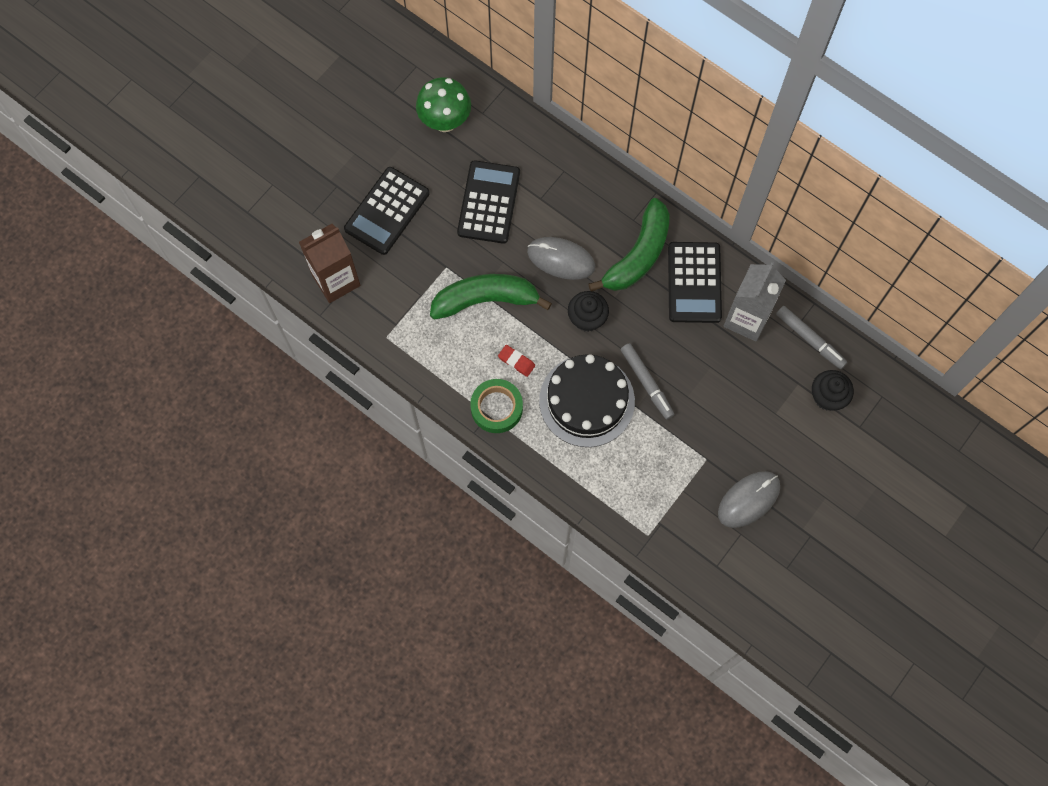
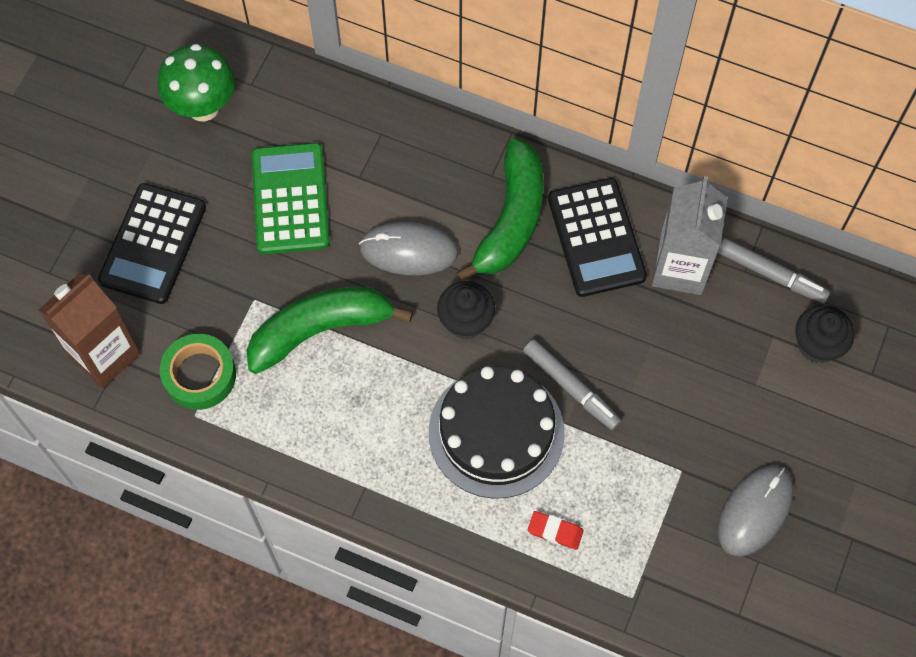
camera: 15 degrees left, 5 degrees down
black calculator [457,160,520,244] -> green calculator [252,143,330,254]
green tape [470,379,523,433] -> green tape moved to [159,334,236,410]
red eraser [498,345,535,377] -> red eraser moved to [528,511,584,550]

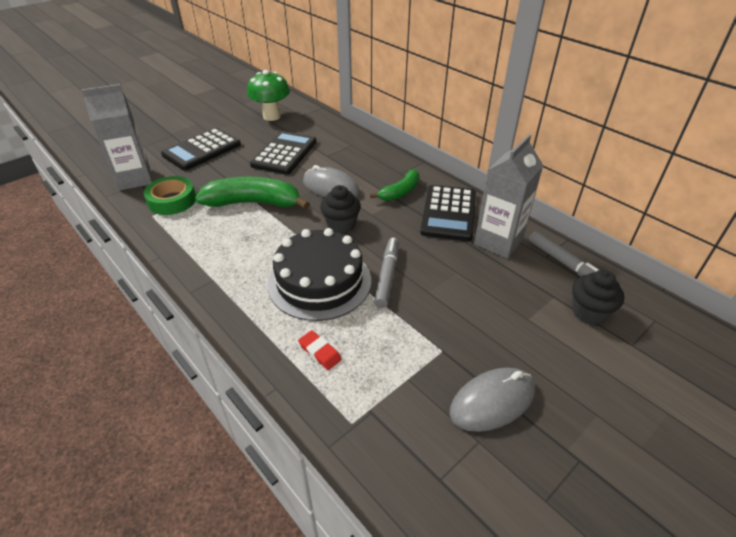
camera: 25 degrees right, 25 degrees down
brown carton [38,273,141,389] -> grey carton [81,84,152,191]
green calculator [252,143,330,254] -> black calculator [250,131,317,175]
green banana [456,138,544,282] -> green banana [370,169,419,201], size x0.60
grey marker [523,339,621,430] -> grey marker turned 150 degrees counterclockwise [374,237,399,308]

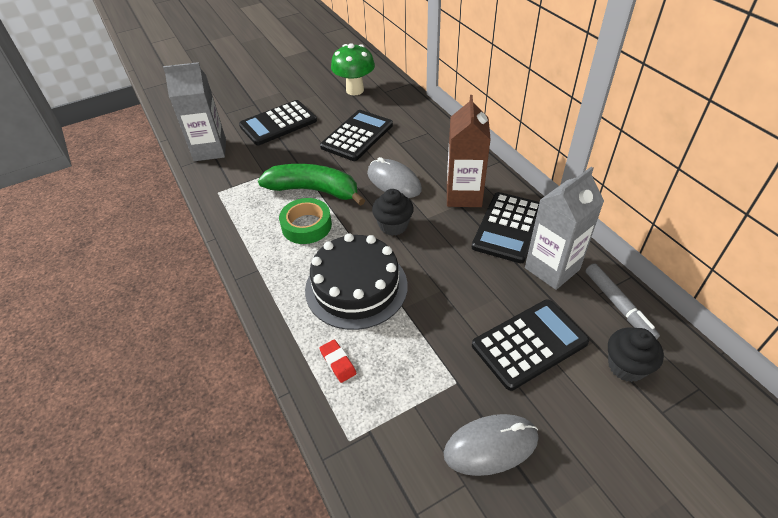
camera: 15 degrees right, 5 degrees up
green tape [144,176,196,215] -> green tape moved to [279,198,332,244]
green banana [370,169,419,201] -> brown carton [447,95,491,207]
grey marker [374,237,399,308] -> none
none -> black calculator [472,299,589,391]

